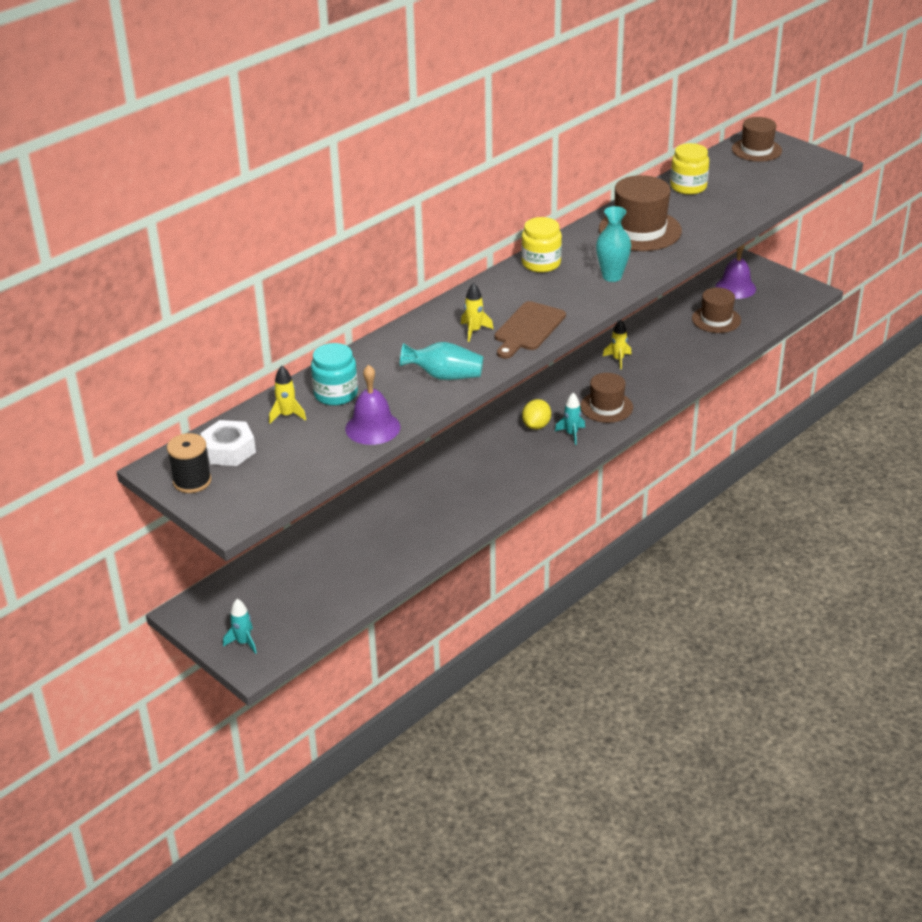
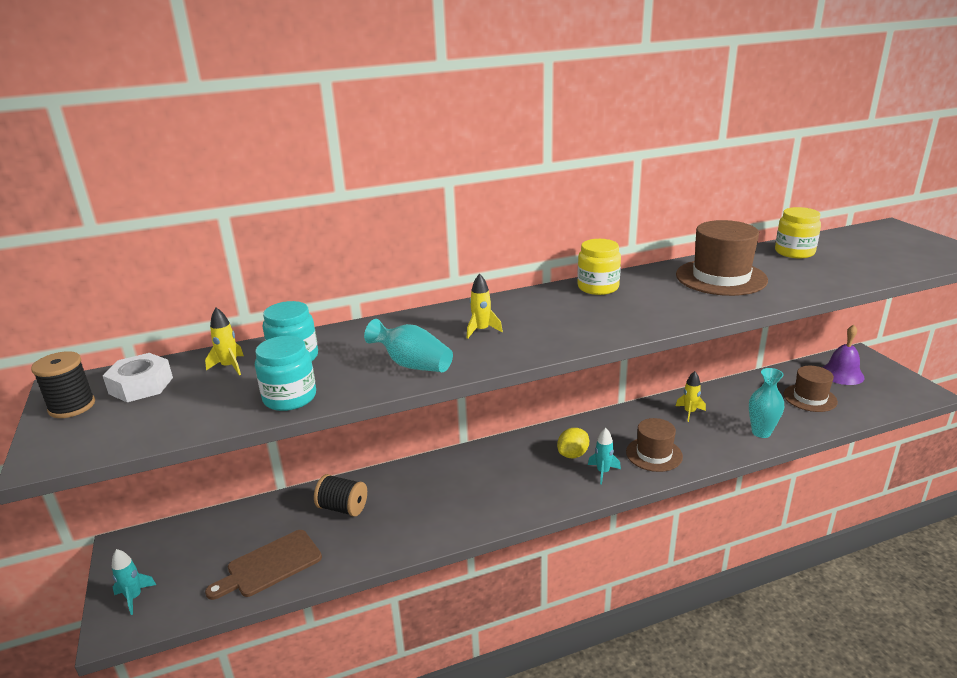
camera: 25 degrees right, 10 degrees down
purple bell [345,365,400,445] -> turquoise jar [255,336,316,411]
brown cutting board [495,301,566,359] -> brown cutting board moved to [205,530,322,600]
turquoise vase [596,206,631,282] -> turquoise vase moved to [749,368,784,438]
brown hat [732,117,782,162] -> none
none -> black spool [314,474,367,517]

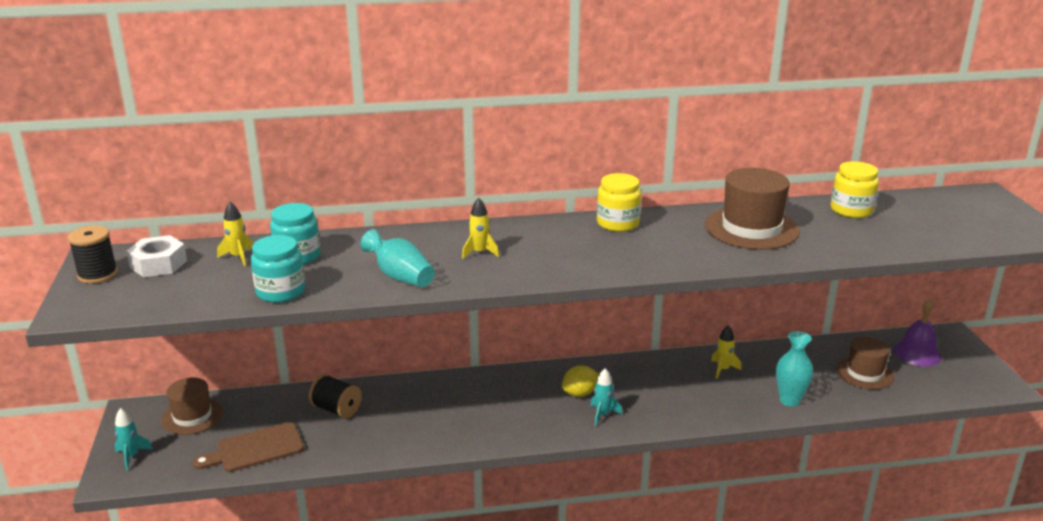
camera: 10 degrees right, 0 degrees up
brown hat [626,418,683,472] -> brown hat moved to [161,377,223,435]

